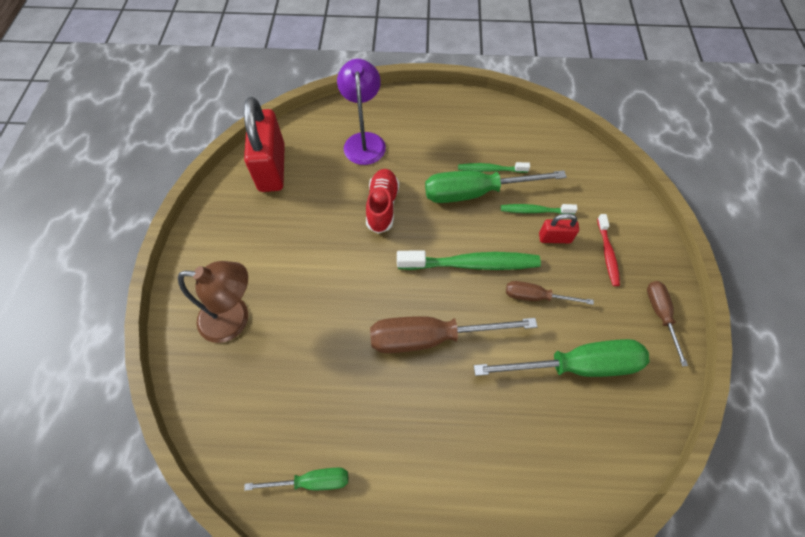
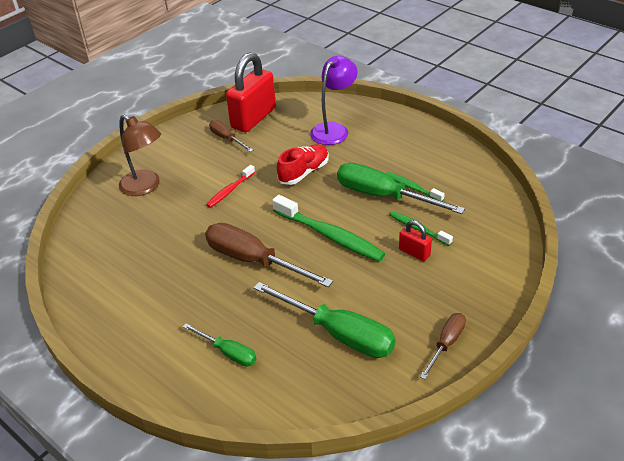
camera: 40 degrees right, 20 degrees down
green screwdriver [244,467,348,491] -> green screwdriver moved to [183,323,257,367]
brown screwdriver [506,281,594,305] -> brown screwdriver moved to [209,120,253,152]
red toothbrush [597,214,620,286] -> red toothbrush moved to [206,165,255,208]

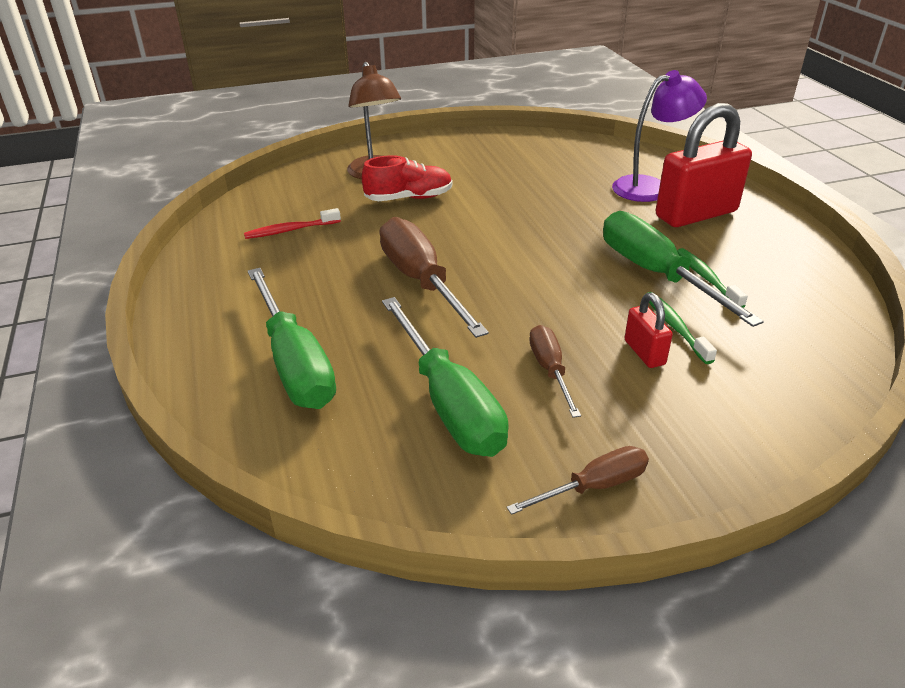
camera: 30 degrees right, 5 degrees down
green screwdriver [183,323,257,367] -> green screwdriver [248,268,336,409], size x1.84
red toothbrush [206,165,255,208] -> red toothbrush moved to [244,208,341,239]
brown screwdriver [209,120,253,152] -> brown screwdriver moved to [529,325,581,418]
red padlock [226,52,276,132] -> red padlock moved to [655,103,752,227]
green toothbrush [272,195,386,262] -> none
red shoe [277,144,329,185] -> red shoe moved to [362,155,452,201]

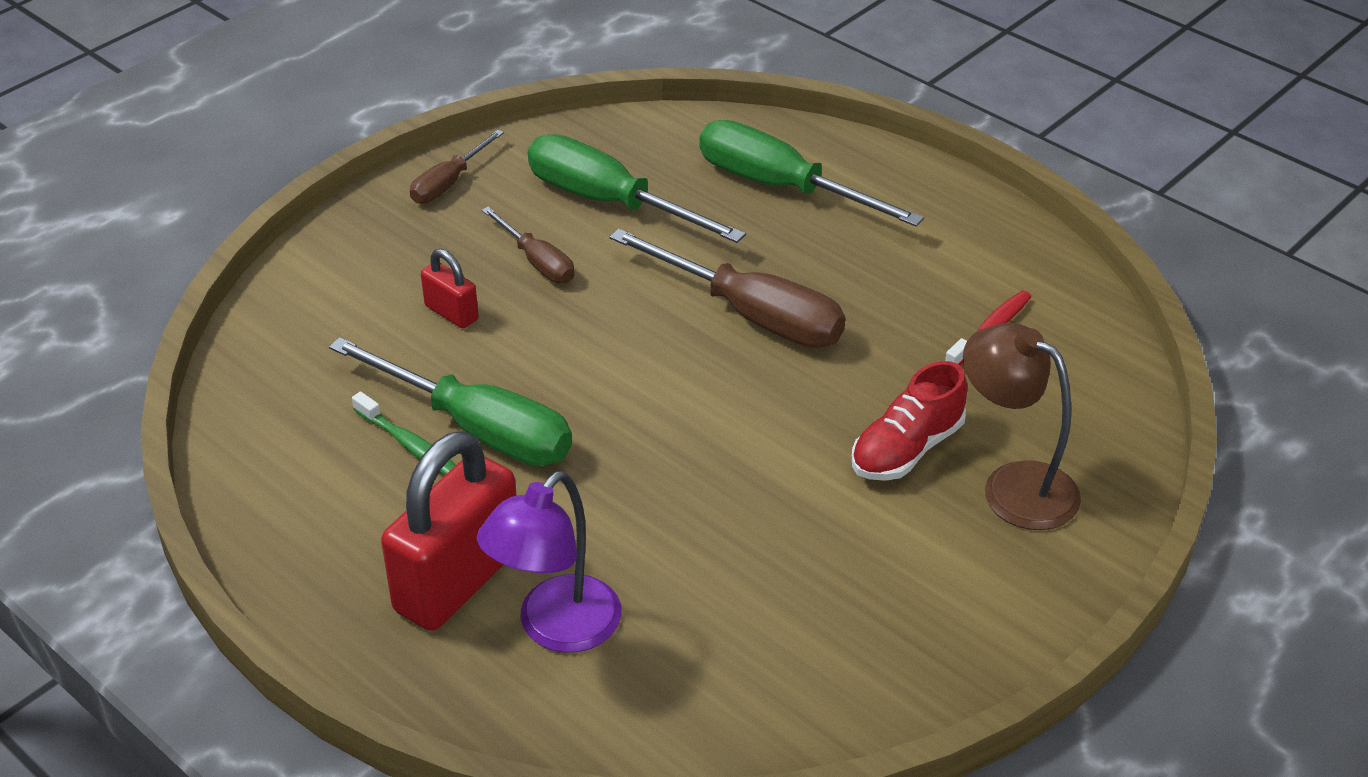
camera: 150 degrees right, 5 degrees up
green toothbrush [648,292,717,364] -> none

